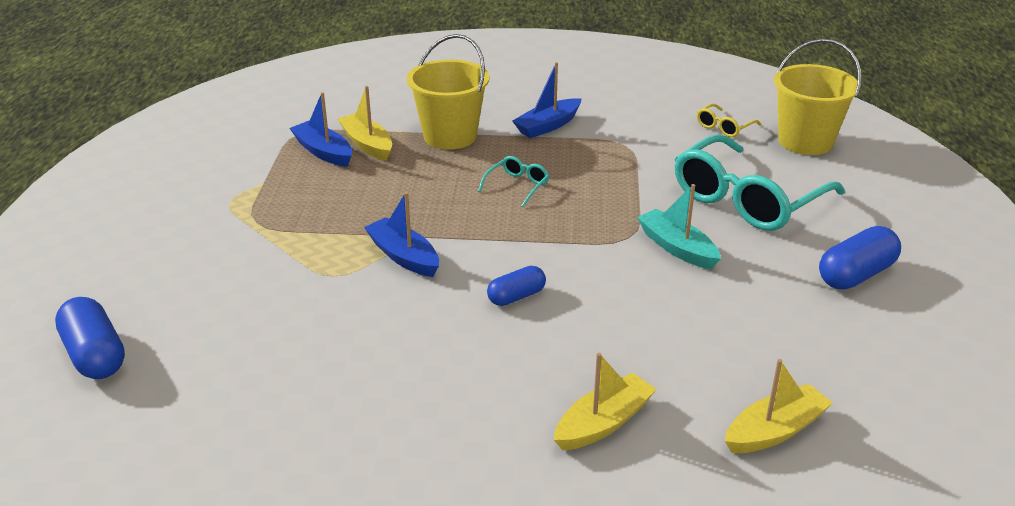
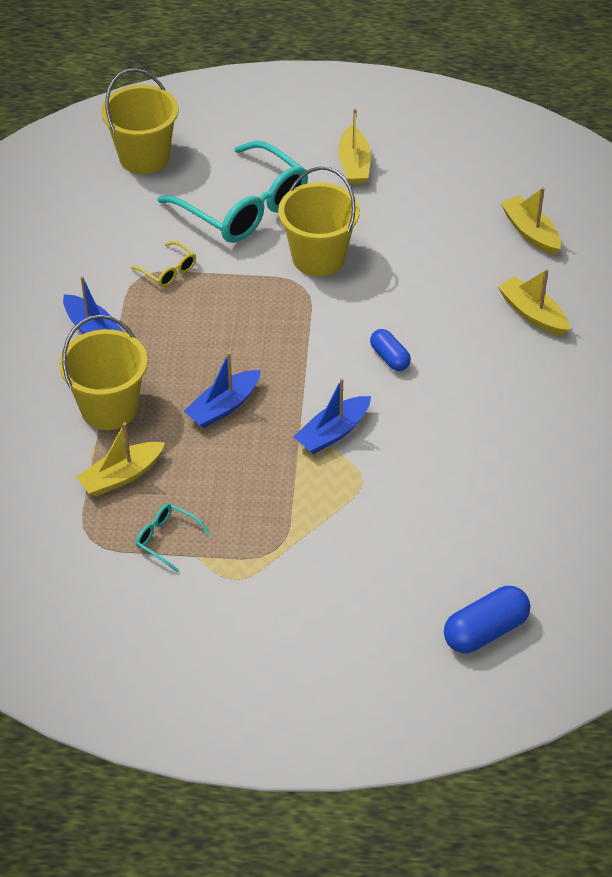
camera: 90 degrees left, 15 degrees up
blue boat [290,92,352,167] -> blue boat moved to [183,352,261,428]
turquoise glasses [478,156,549,207] -> turquoise glasses moved to [136,504,211,573]
turquoise boat [637,184,721,269] -> yellow bucket [278,166,360,276]
yellow glasses [697,103,761,137] -> yellow glasses moved to [131,241,196,287]
blue capsule [819,226,901,290] -> yellow boat [338,108,371,184]

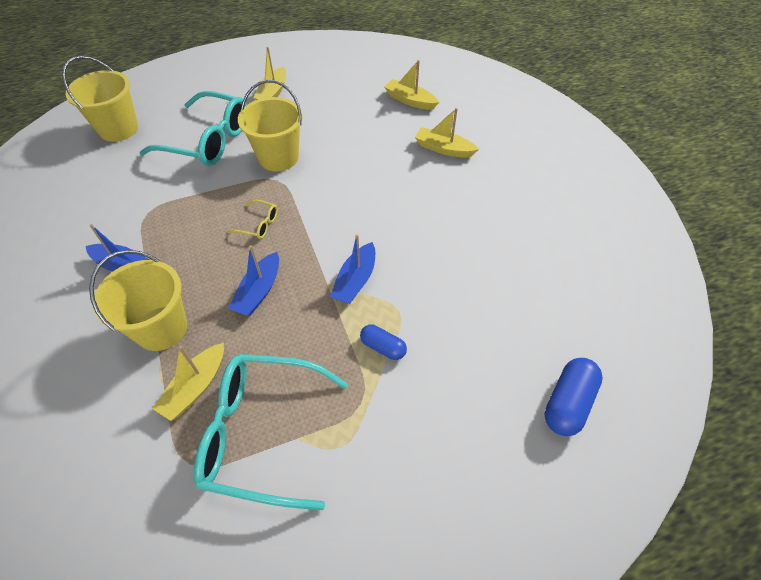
camera: 25 degrees left, 5 degrees up
yellow glasses [131,241,196,287] -> yellow glasses moved to [227,200,278,239]
turquoise glasses [136,504,211,573] -> turquoise glasses [194,354,348,510], size x2.37
yellow boat [338,108,371,184] -> yellow boat turned 45 degrees clockwise [253,47,286,100]
blue capsule [370,329,411,371] -> blue capsule moved to [360,324,407,360]

